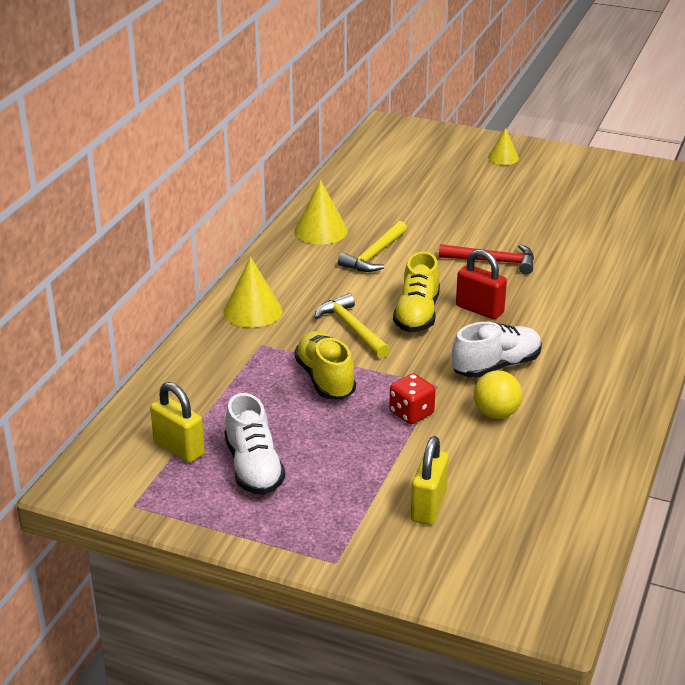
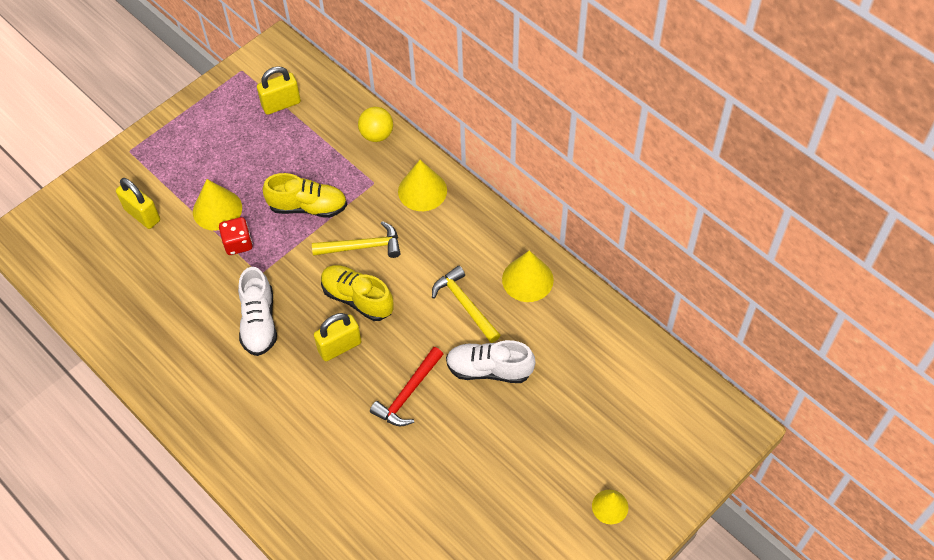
camera: 115 degrees right, 25 degrees up
white shoe [224,393,285,495] -> white shoe moved to [446,340,536,383]
red padlock [456,249,507,320] -> yellow padlock [314,313,361,361]
yellow ball [474,370,522,419] -> yellow ball moved to [358,107,393,142]
none -> yellow cone [193,179,242,231]

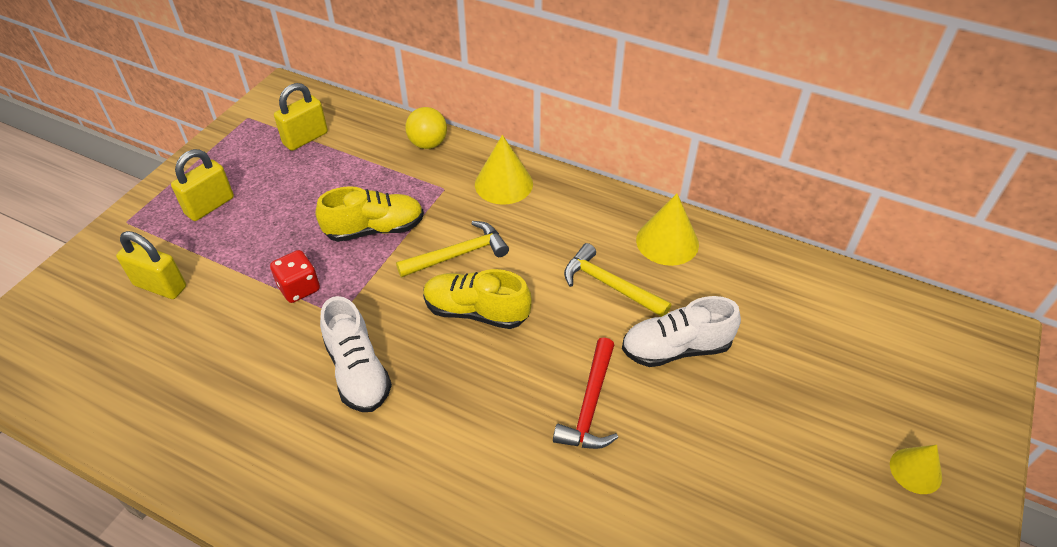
camera: 20 degrees left, 10 degrees down
yellow cone [193,179,242,231] -> none
yellow padlock [314,313,361,361] -> yellow padlock moved to [171,149,234,221]

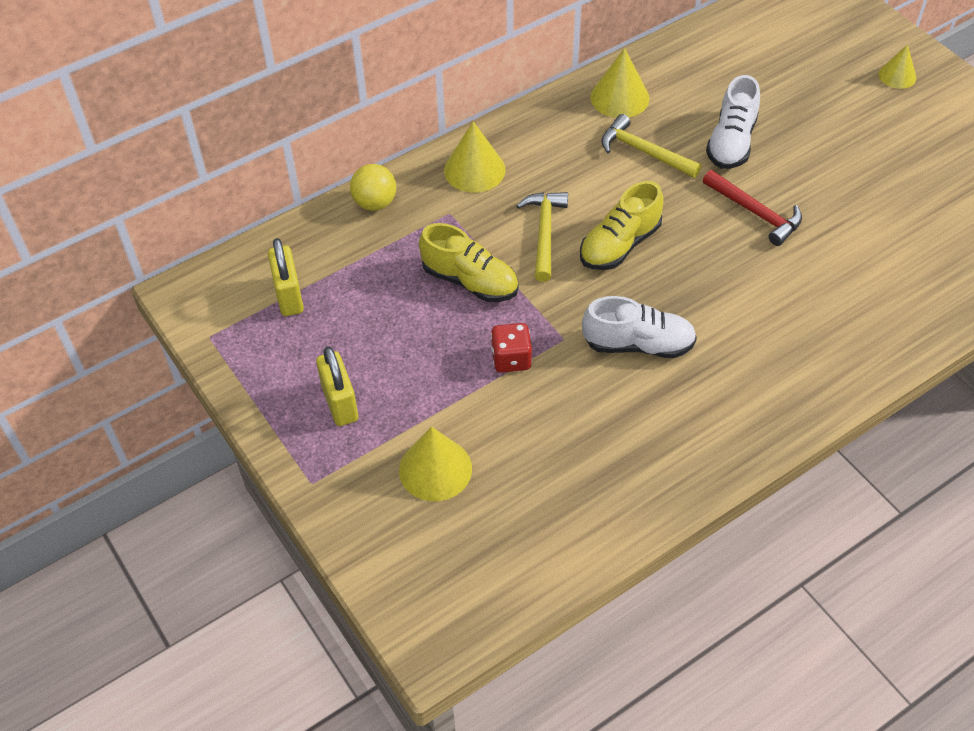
camera: 60 degrees left, 5 degrees up
yellow padlock [116,231,186,299] -> yellow cone [399,427,472,501]
yellow shoe [316,186,424,242] -> yellow shoe turned 105 degrees clockwise [419,223,519,302]
yellow hammer [564,243,671,317] -> yellow hammer turned 60 degrees clockwise [601,114,701,178]

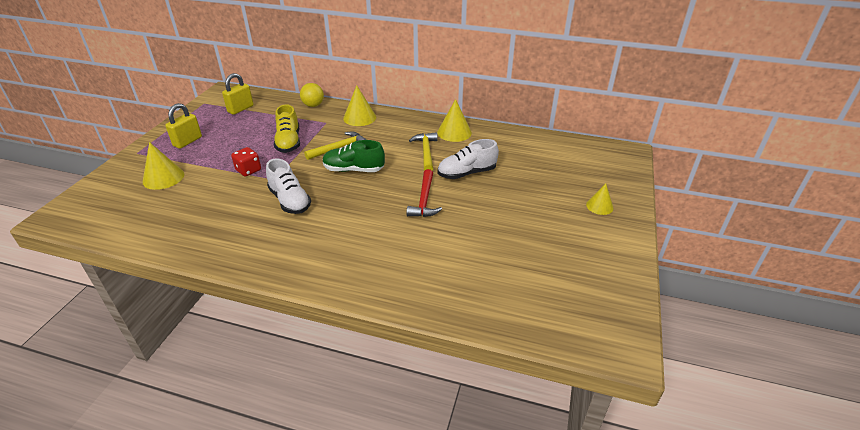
camera: 50 degrees right, 15 degrees down
yellow shoe [580,181,664,270] -> green shoe [323,140,385,172]

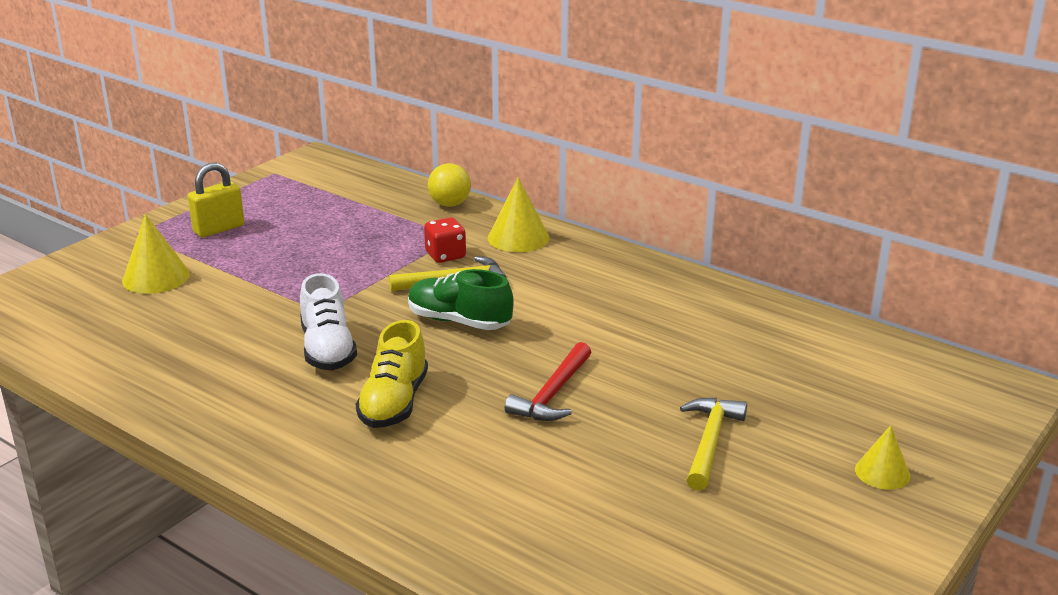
camera: 20 degrees right, 10 degrees down
yellow padlock [222,73,254,115] -> none
red dice [231,147,261,176] -> red dice moved to [424,217,466,263]
yellow shoe [274,104,300,153] -> yellow shoe moved to [356,320,428,428]
yellow hammer [409,132,438,171] -> yellow hammer moved to [680,398,747,491]
yellow cone [437,99,472,142] -> none
white shoe [438,139,499,179] -> none

